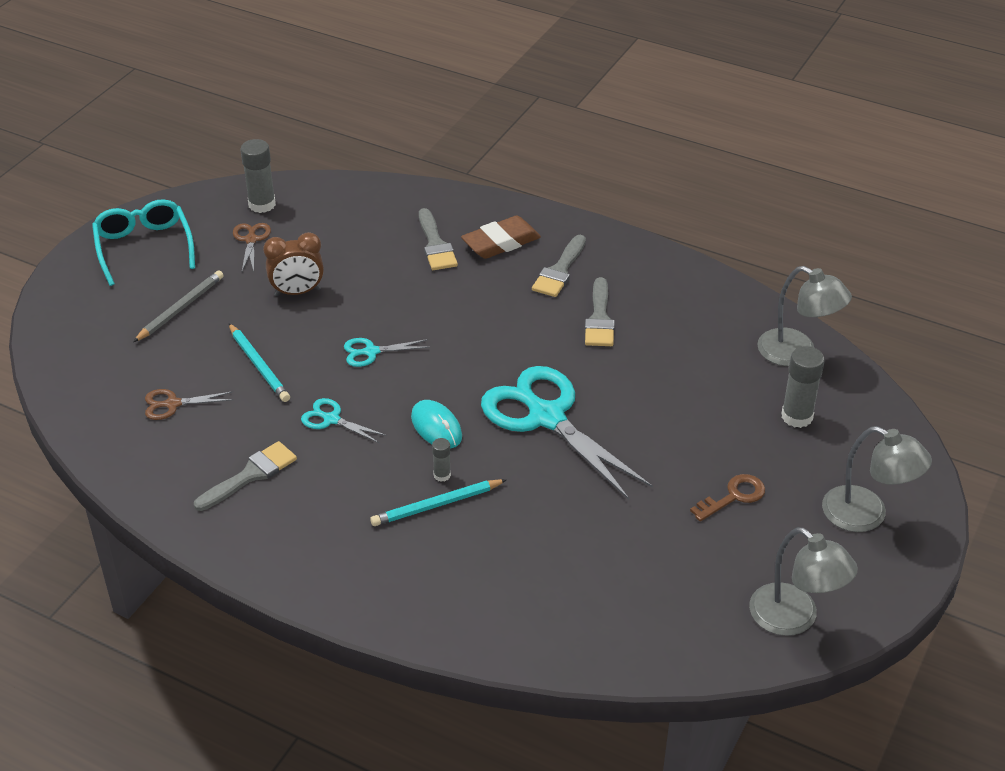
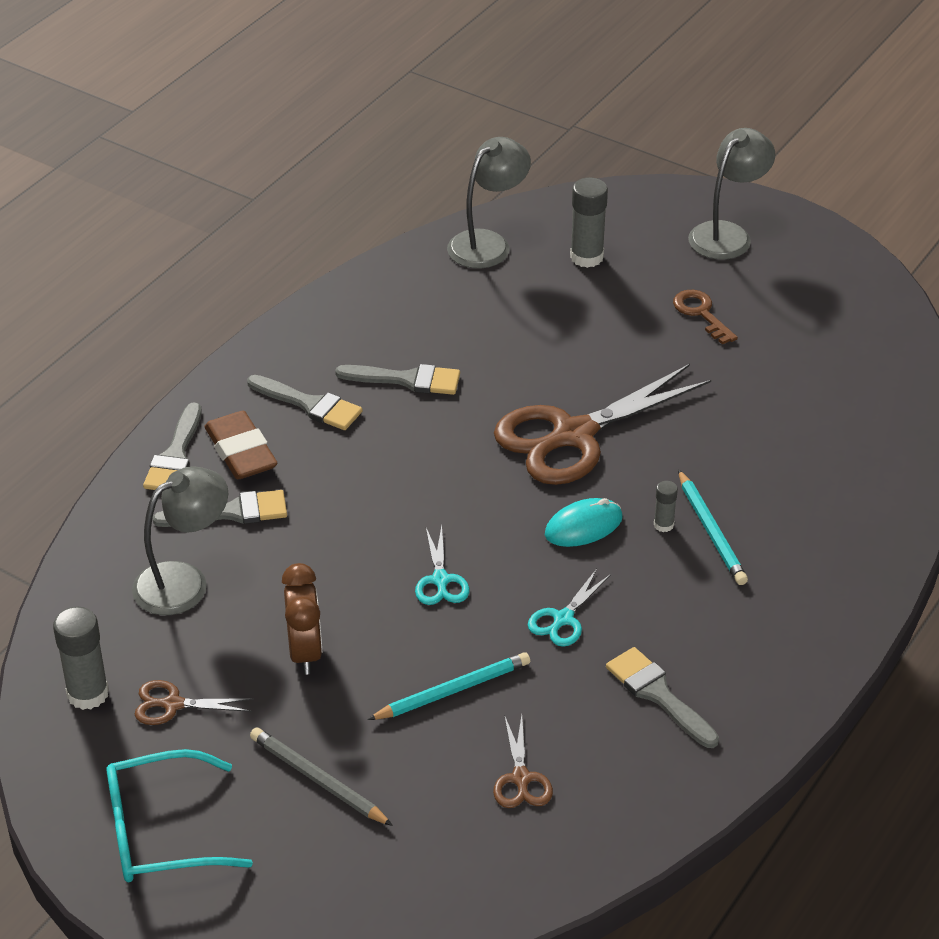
camera: 85 degrees left, 0 degrees up
turquoise scissors [481,366,653,500] -> brown scissors [494,364,711,485]
grey lamp [749,527,858,636] -> grey lamp moved to [132,466,228,615]
none -> grey brush [143,402,202,490]

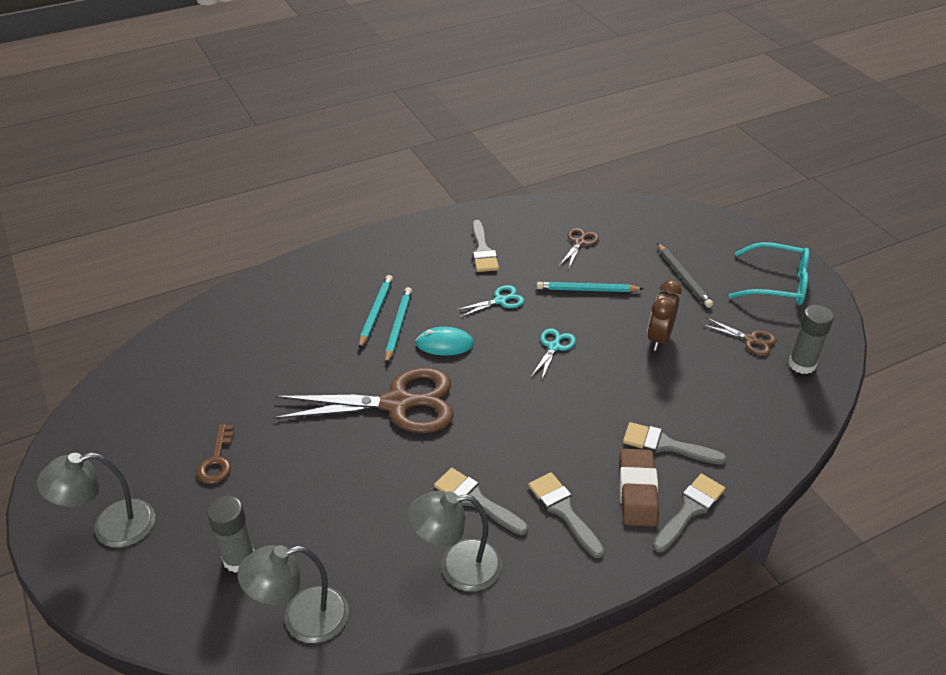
camera: 150 degrees left, 0 degrees up
grey lamp [132,466,228,615] -> grey lamp moved to [408,491,502,591]
grey glue stick [654,481,678,532] -> turquoise pencil [385,287,412,364]

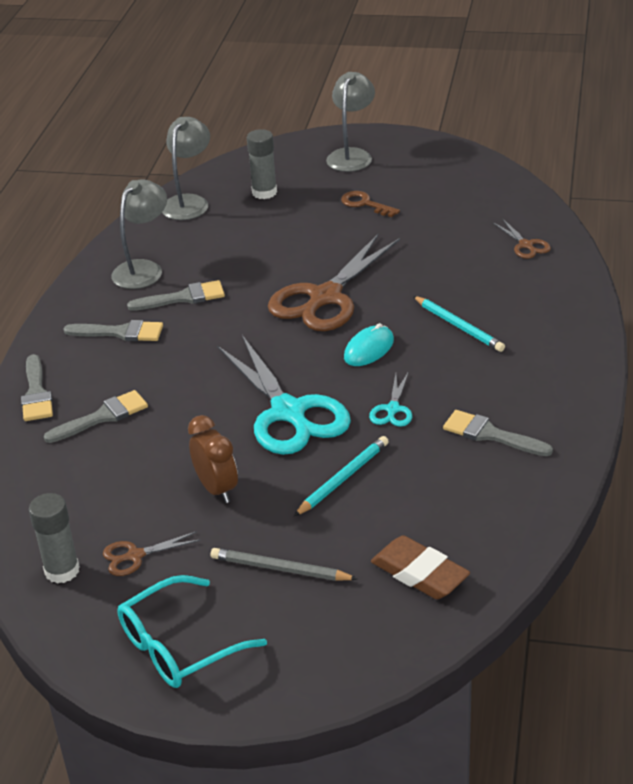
camera: 130 degrees right, 5 degrees down
turquoise pencil [385,287,412,364] -> none
turquoise scissors [531,328,576,379] -> turquoise scissors [217,335,351,455], size x2.27
brown scissors [559,228,599,268] -> brown scissors moved to [494,218,551,259]
brown eraser [619,449,659,527] -> brown eraser moved to [371,535,470,599]

